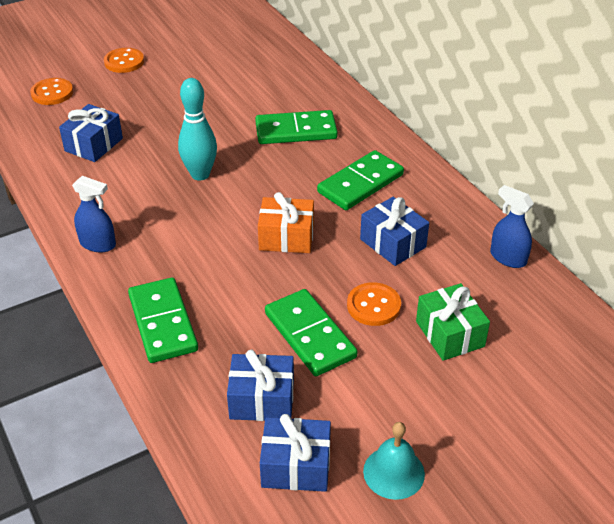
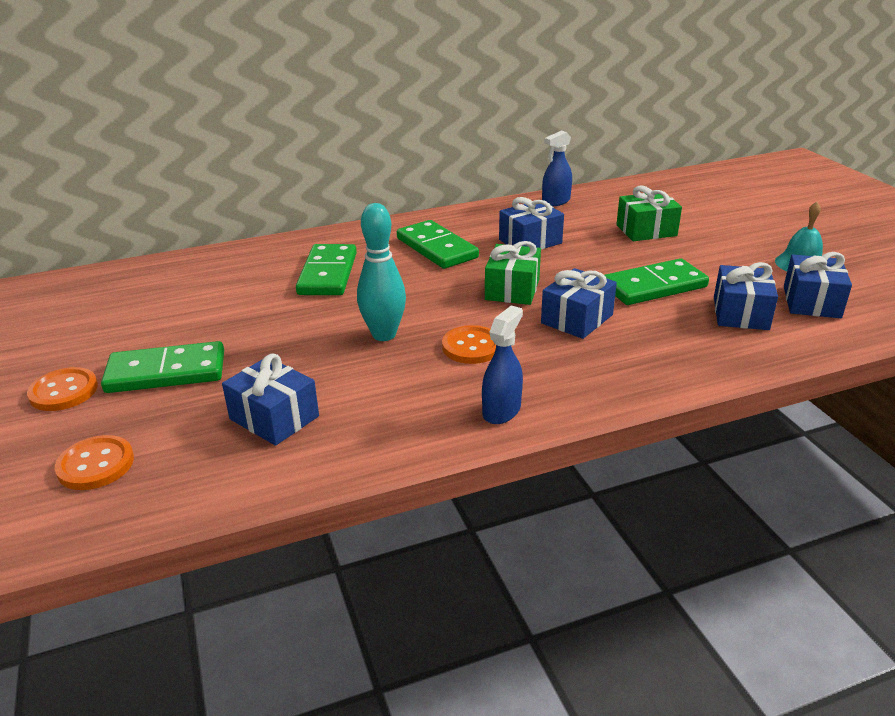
camera: 80 degrees left, 10 degrees down
green domino [128,278,198,363] -> green domino moved to [101,341,224,393]
orange gift [258,192,314,253] -> green gift [485,241,541,305]
orange button [347,282,401,326] -> orange button moved to [442,325,496,364]
none -> blue gift [541,268,617,339]

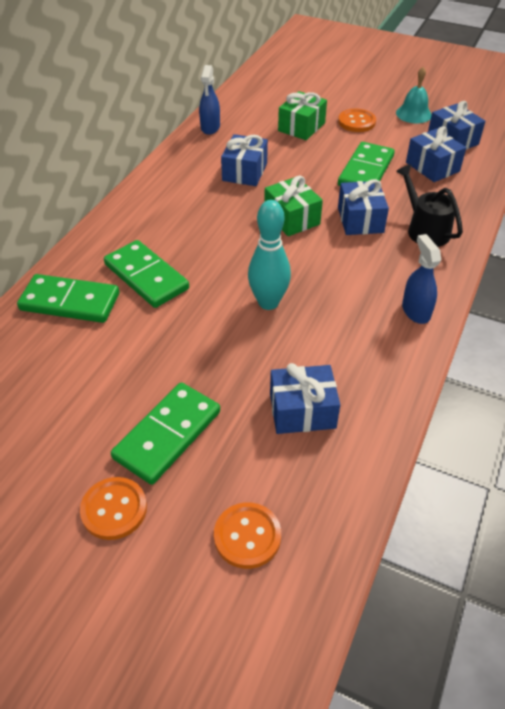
camera: 45 degrees left, 15 degrees up
green domino [397,220,479,269] -> green domino moved to [17,274,119,323]
orange button [442,325,496,364] -> orange button moved to [338,109,376,132]
none -> black watering can [396,164,463,247]

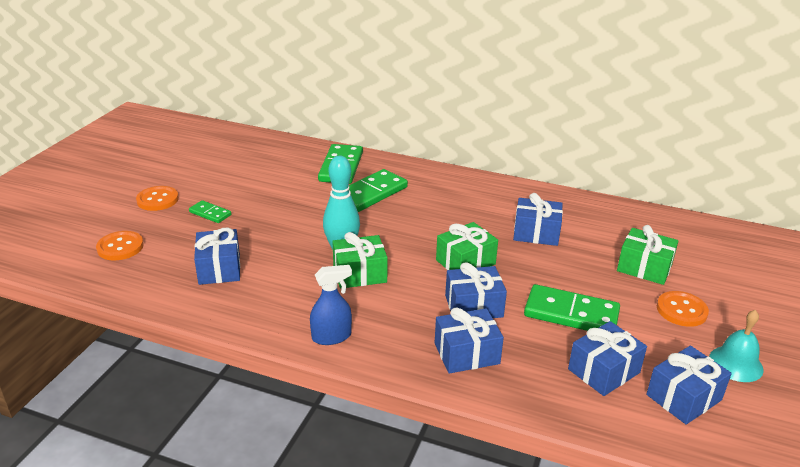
camera: 85 degrees right, 15 degrees down
green domino [111,383,220,485] -> green domino [189,200,231,223], size x0.53
blue spray bottle [199,65,220,135] -> none
black watering can [396,164,463,247] -> blue gift [435,307,504,374]
none -> green gift [332,232,388,289]

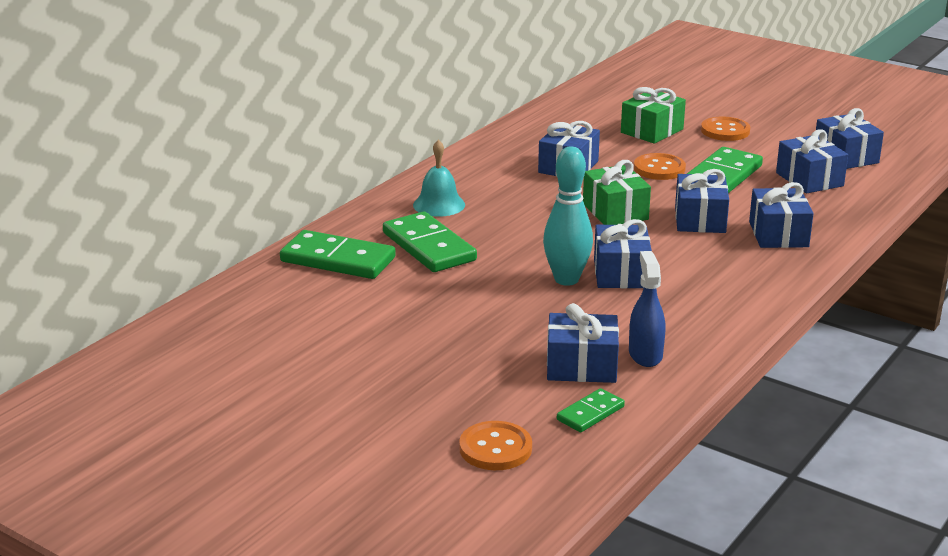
camera: 75 degrees left, 5 degrees down
orange button [136,186,179,211] -> orange button moved to [634,153,686,180]
green domino [189,200,231,223] -> green domino moved to [557,388,625,432]
blue spray bottle [310,265,352,345] -> blue spray bottle moved to [629,251,665,367]
green gift [332,232,388,289] -> blue gift [594,219,652,288]
turquoise bell [709,310,764,382] -> turquoise bell moved to [413,140,465,217]

